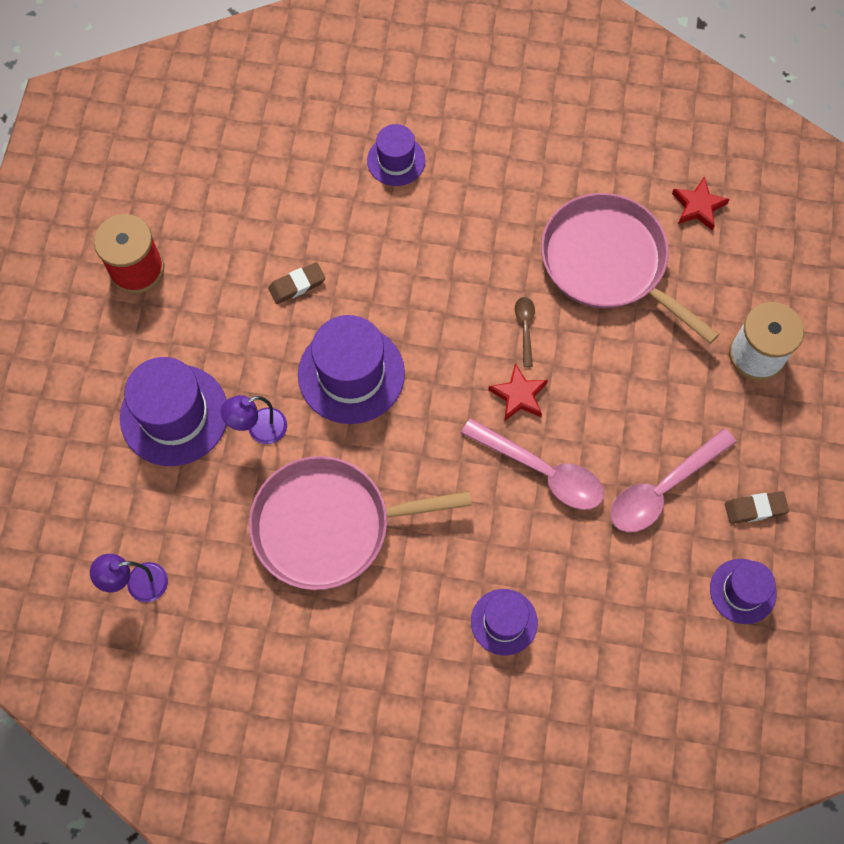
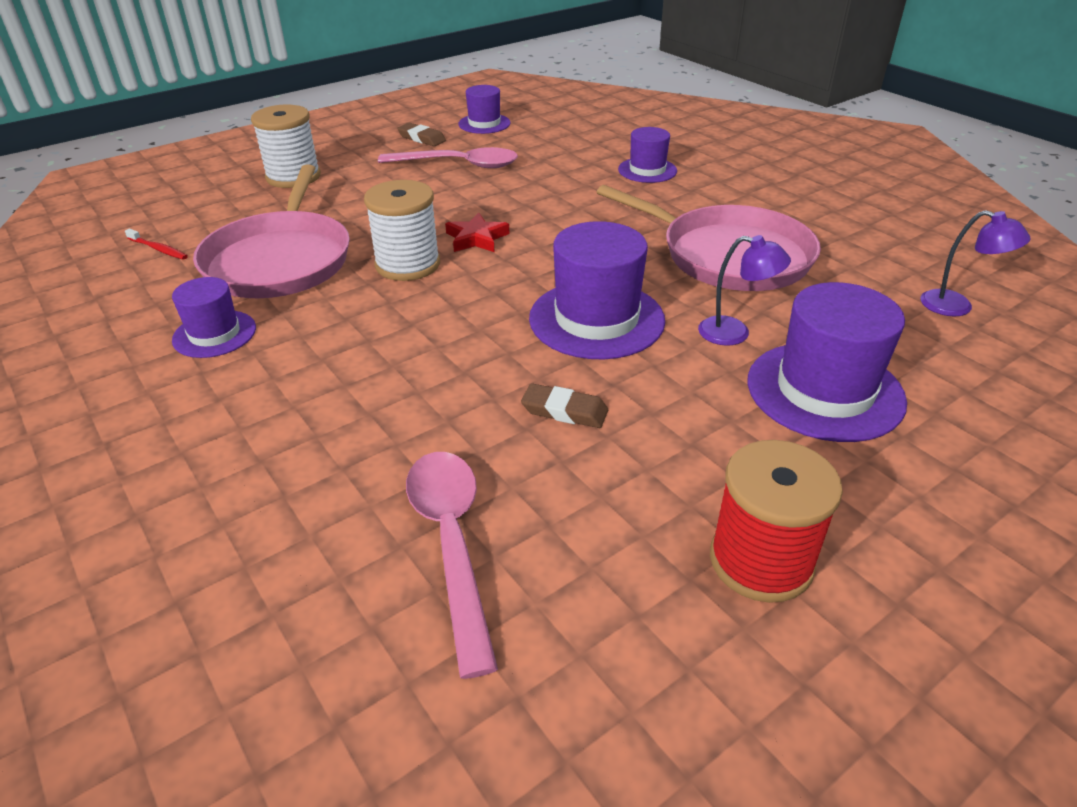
camera: 135 degrees left, 30 degrees down
purple hat [367,124,425,186] -> purple hat moved to [172,277,256,358]
pink spoon [461,418,604,510] -> pink spoon moved to [406,452,498,679]
brown spoon [515,297,535,367] -> white spool [364,180,440,281]
red star [672,176,730,231] -> red toothbrush [125,228,188,260]

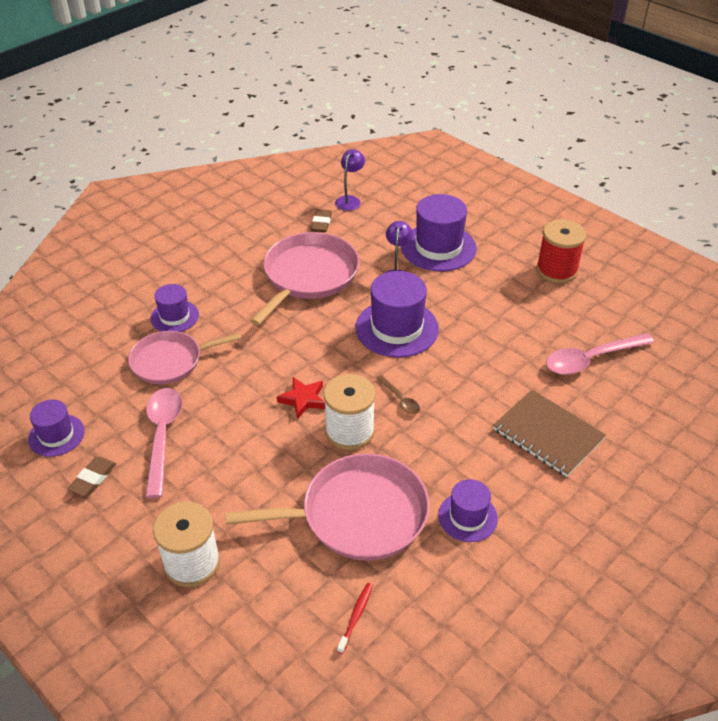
camera: 100 degrees left, 5 degrees up
brown eraser [521,383,608,428] -> brown eraser moved to [311,209,332,232]
none -> pink pan [128,331,242,384]
none -> brown spoon [376,375,420,414]
none -> brown notebook [493,390,606,477]

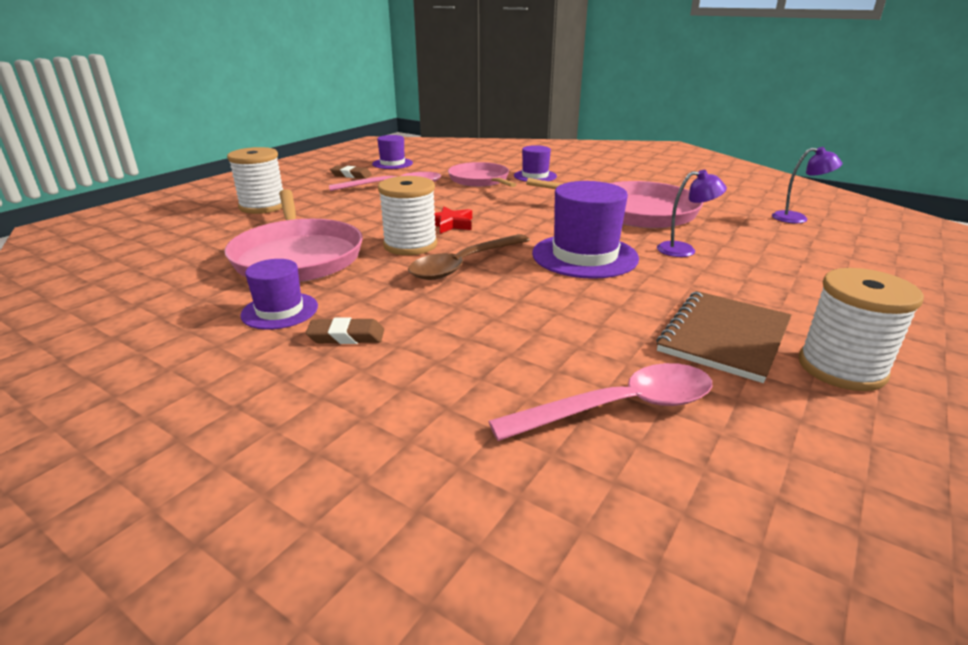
camera: 80 degrees right, 15 degrees down
brown eraser [311,209,332,232] -> brown eraser moved to [306,317,384,344]
red toothbrush [337,583,373,654] -> none
brown spoon [376,375,420,414] -> brown spoon [408,234,530,280], size x2.01
purple hat [401,194,477,271] -> none
brown notebook [493,390,606,477] -> brown notebook moved to [656,291,791,383]
red spool [536,219,586,283] -> white spool [799,268,924,391]
pink spoon [546,333,654,375] -> pink spoon turned 105 degrees clockwise [488,363,713,441]

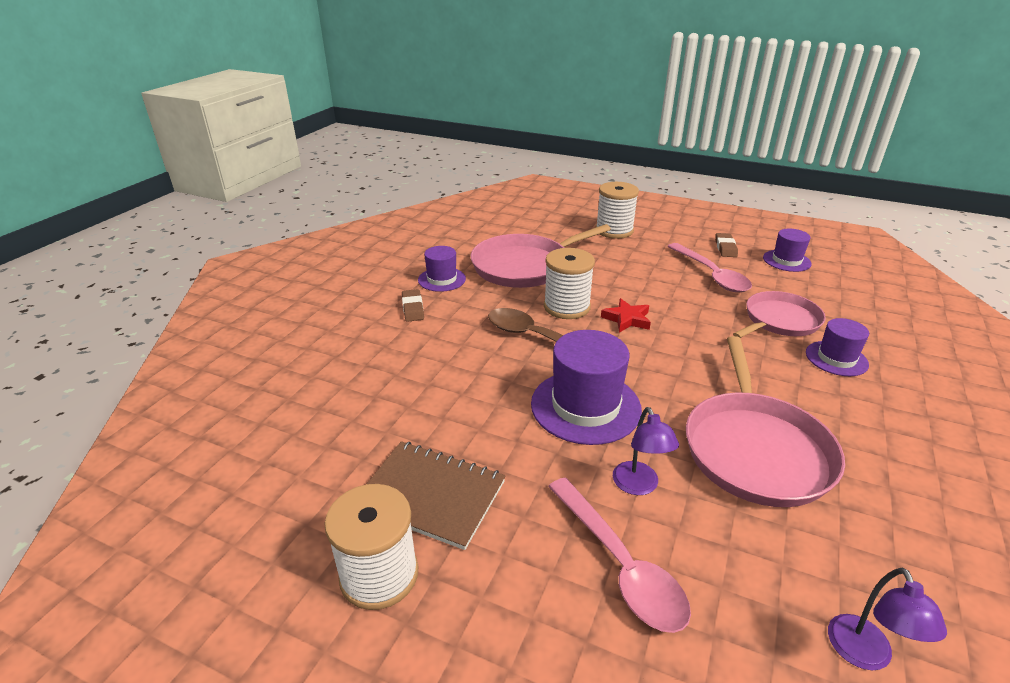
camera: 80 degrees right, 5 degrees up
pink spoon [488,363,713,441] -> pink spoon moved to [548,478,691,633]

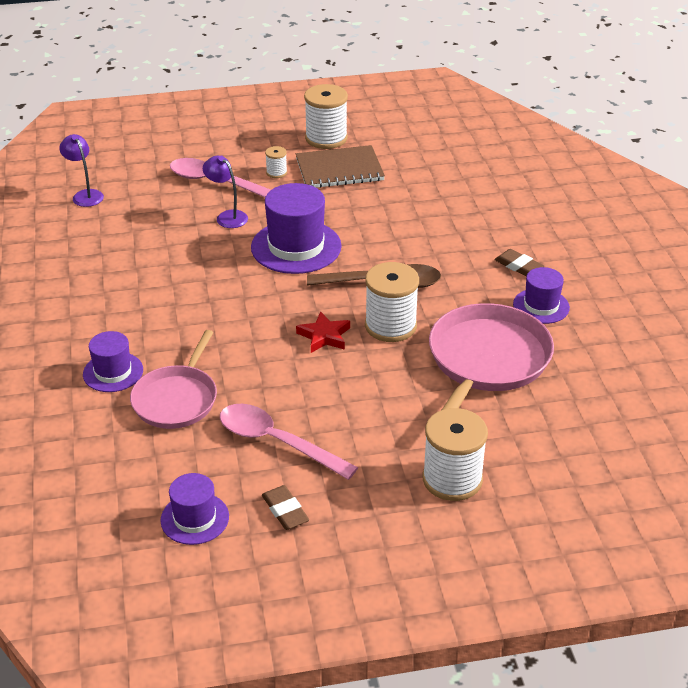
camera: 145 degrees right, 5 degrees up
pink pan [686,336,845,507] -> none
none -> white spool [265,146,287,178]

